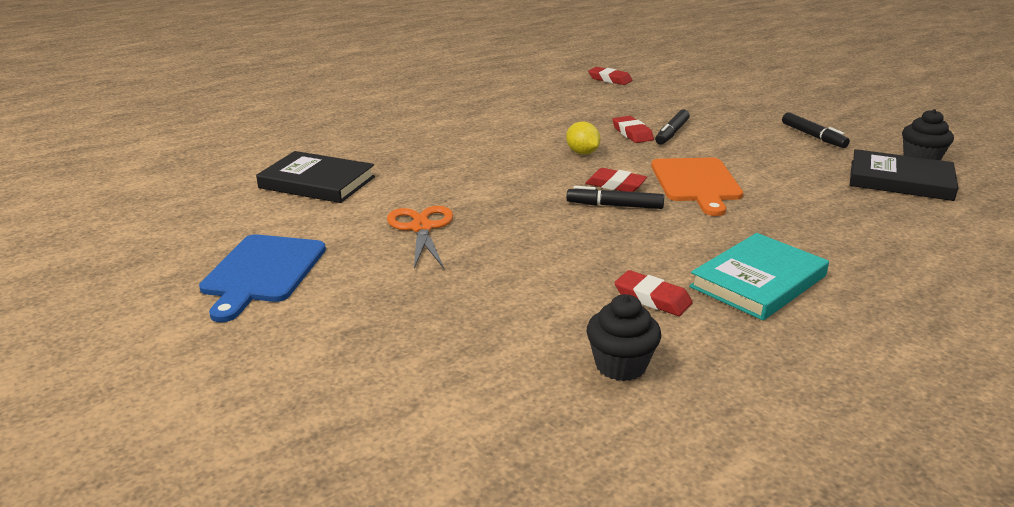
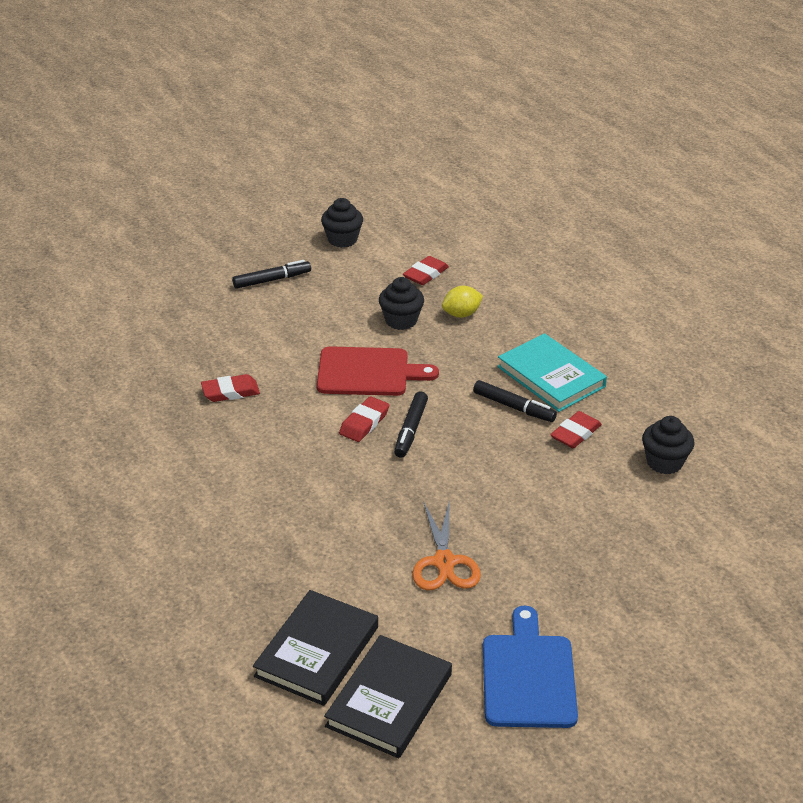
camera: 85 degrees left, 10 degrees up
blue cutting board [199,234,326,322] -> blue cutting board turned 105 degrees counterclockwise [483,606,578,728]
orange scissors [387,206,453,269] -> orange scissors turned 90 degrees counterclockwise [412,503,481,590]
yellow lemon [566,122,601,155] -> yellow lemon moved to [442,286,483,318]
red eraser [588,67,633,85] -> red eraser moved to [403,256,449,285]
orange cutting board [651,158,743,216] -> red cutting board [317,346,439,396]
black marker [655,109,690,144] -> black marker moved to [473,380,557,422]
black book [850,149,958,201] -> black book moved to [324,635,452,758]
none -> black cupcake [379,277,424,330]

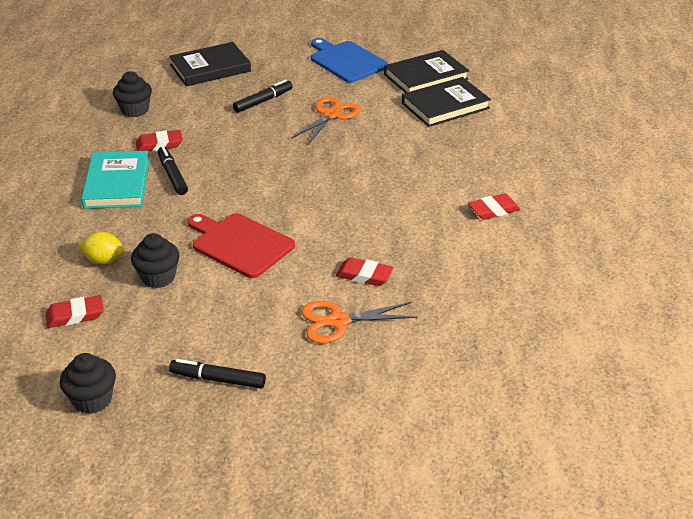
camera: 145 degrees left, 0 degrees up
red eraser [339,396,389,442] -> red eraser moved to [468,193,521,220]
black marker [394,392,428,458] -> black marker moved to [233,80,293,113]
blue cutting board [483,606,578,728] -> blue cutting board turned 105 degrees clockwise [311,38,388,83]
none -> black book [169,42,251,86]
none -> orange scissors [301,301,417,344]

